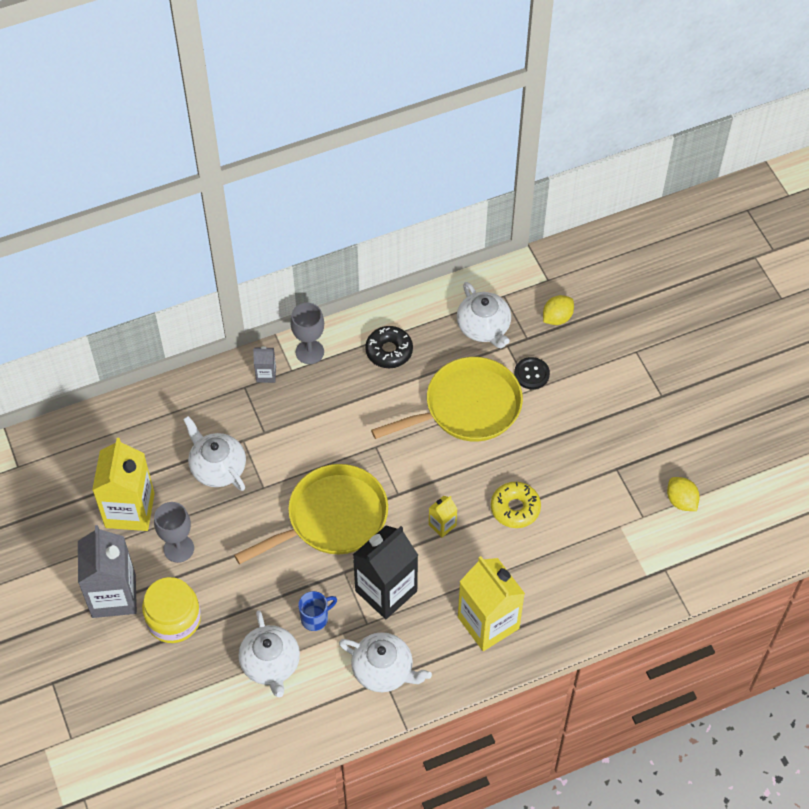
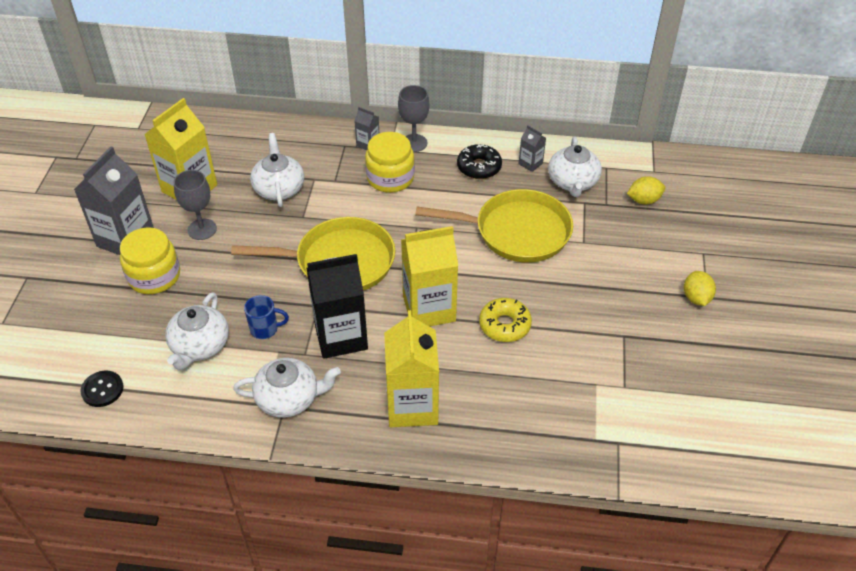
camera: 30 degrees right, 10 degrees down
white teapot [339,632,432,692] -> white teapot turned 60 degrees counterclockwise [233,358,341,418]
yellow carton [429,496,457,538] -> yellow carton [401,226,458,326], size x2.19
black button [514,357,550,389] -> black button moved to [80,370,124,407]
yellow lemon [667,477,700,511] -> yellow lemon moved to [684,271,716,306]
none -> yellow jar [365,132,415,193]
none -> grey carton [519,125,546,172]

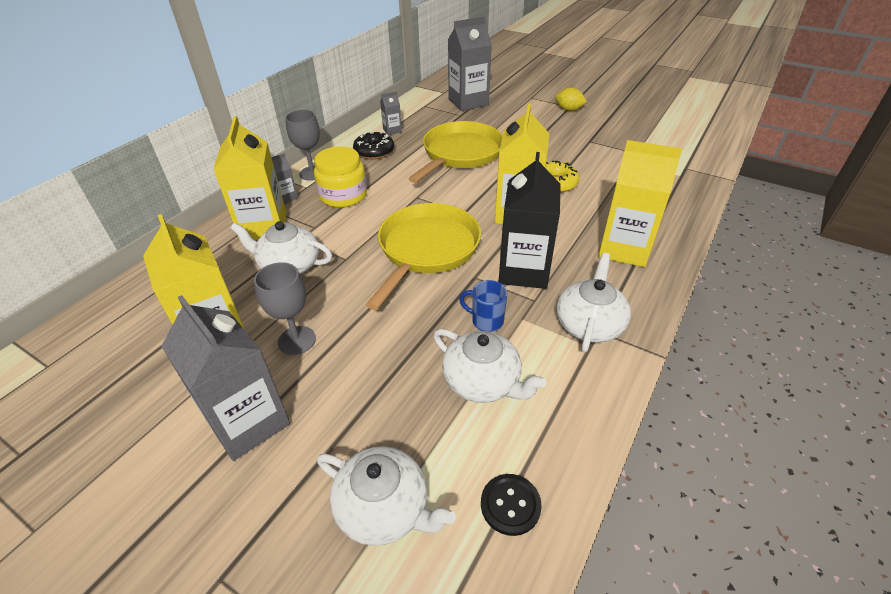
camera: 65 degrees left, 5 degrees down
yellow jar [120,227,180,294] -> none
blue mug [244,295,289,339] -> blue mug turned 90 degrees counterclockwise [459,280,507,332]
white teapot [548,137,602,197] -> white teapot moved to [317,446,456,546]
yellow lemon [627,176,665,205] -> grey carton [448,17,492,111]
none -> yellow carton [213,116,286,242]

